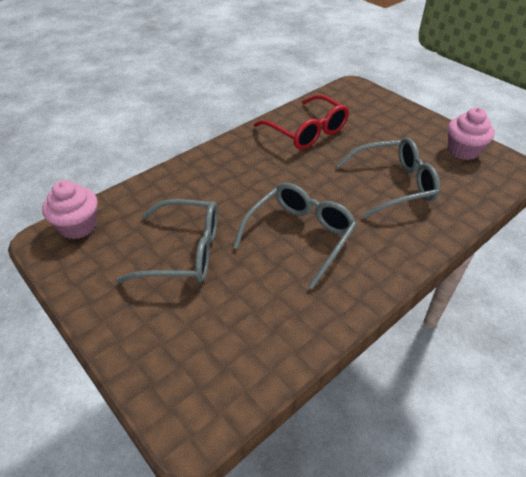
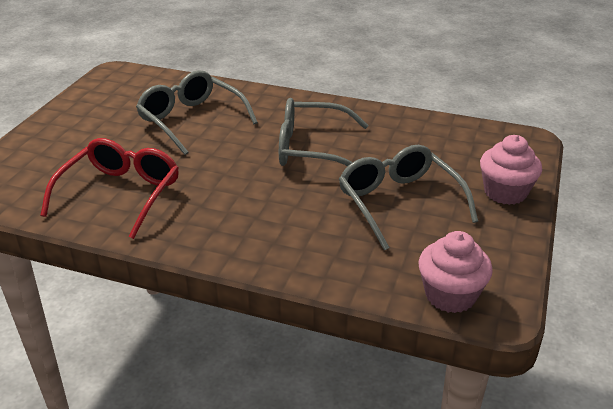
camera: 120 degrees left, 10 degrees down
pink cupcake [448,108,495,160] -> pink cupcake moved to [480,135,542,205]

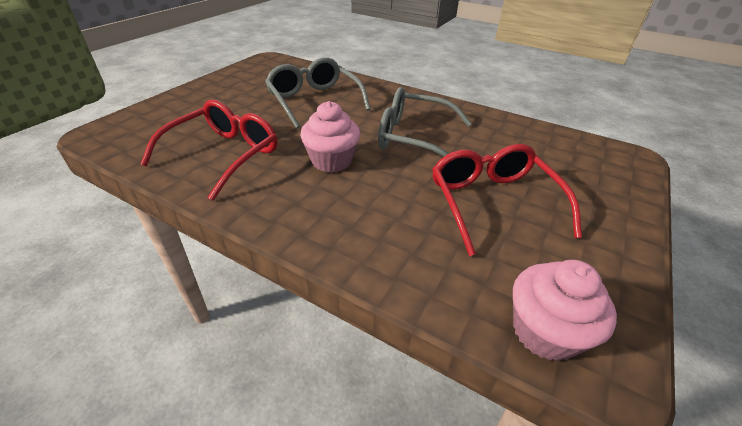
camera: 10 degrees right, 5 degrees up
grey glasses [339,145,478,251] -> red glasses [432,144,582,256]
pink cupcake [480,135,542,205] -> pink cupcake moved to [300,101,360,173]

